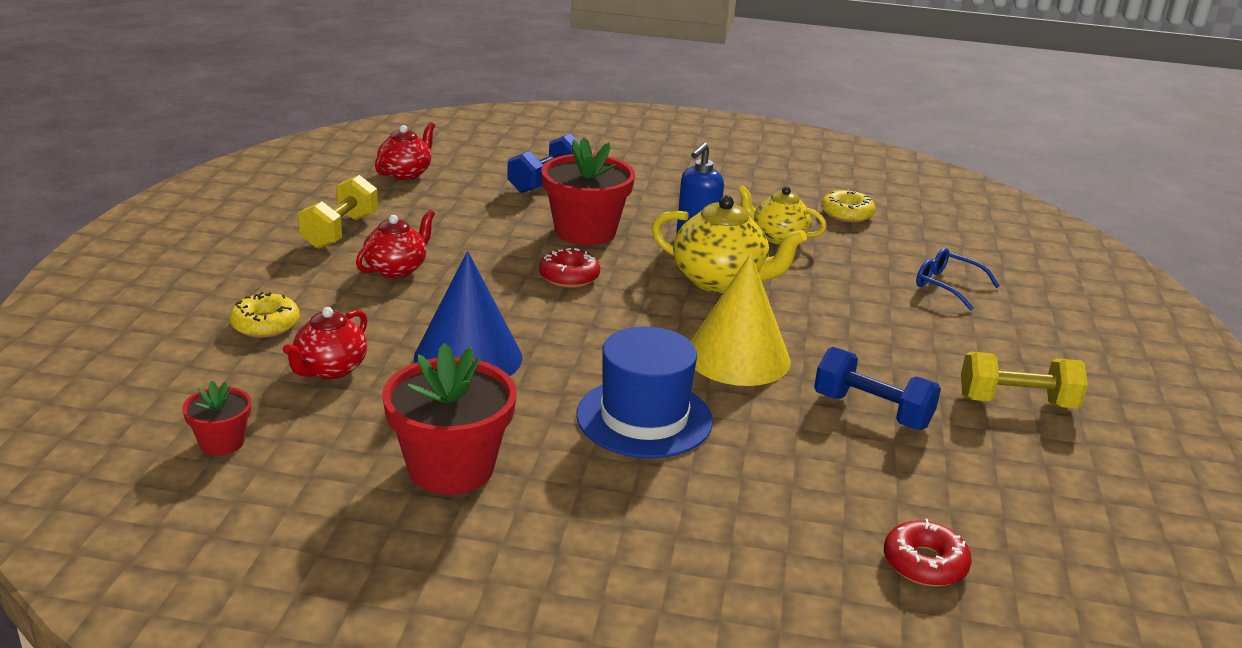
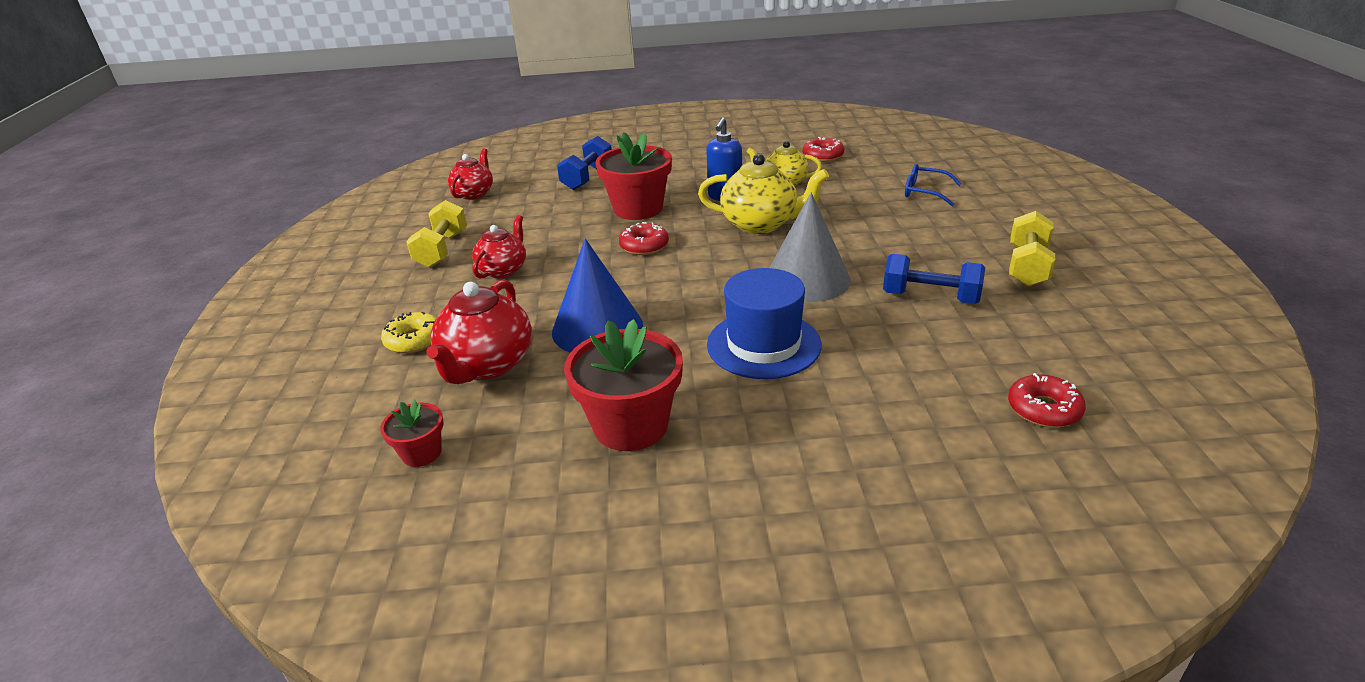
camera: 10 degrees left, 5 degrees up
red teapot [283,307,367,379] -> red teapot [426,280,532,384], size x1.55
yellow cone [691,253,791,386] -> grey cone [769,192,851,302]
yellow donut [821,189,875,223] -> red donut [803,137,844,162]
yellow dumbbell [961,351,1088,408] -> yellow dumbbell turned 60 degrees counterclockwise [1009,211,1055,286]

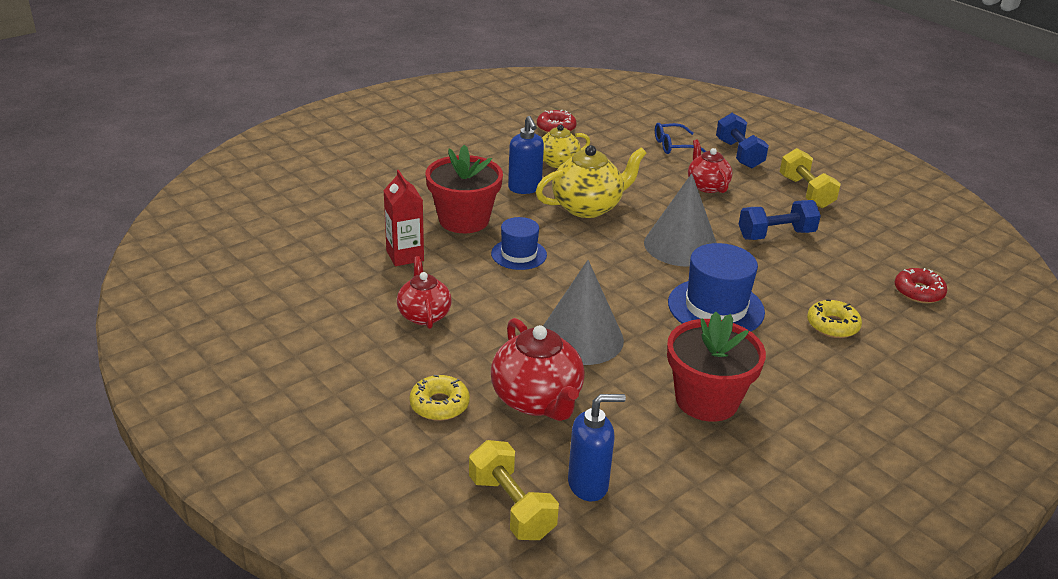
camera: 40 degrees left, 0 degrees up
red flower pot [380,400,444,467] -> blue soap dispenser [568,394,626,501]
yellow dumbbell [406,200,467,268] -> yellow dumbbell moved to [469,440,559,540]
red teapot [448,148,493,200] -> red teapot moved to [688,139,733,193]
blue cone [552,239,643,353] -> grey cone [543,260,624,365]
blue dumbbell [557,136,612,190] -> blue dumbbell moved to [716,113,769,169]
red donut [619,222,669,255] -> blue hat [491,217,547,270]
none -> red carton [383,170,424,266]
none -> yellow donut [807,299,862,338]

